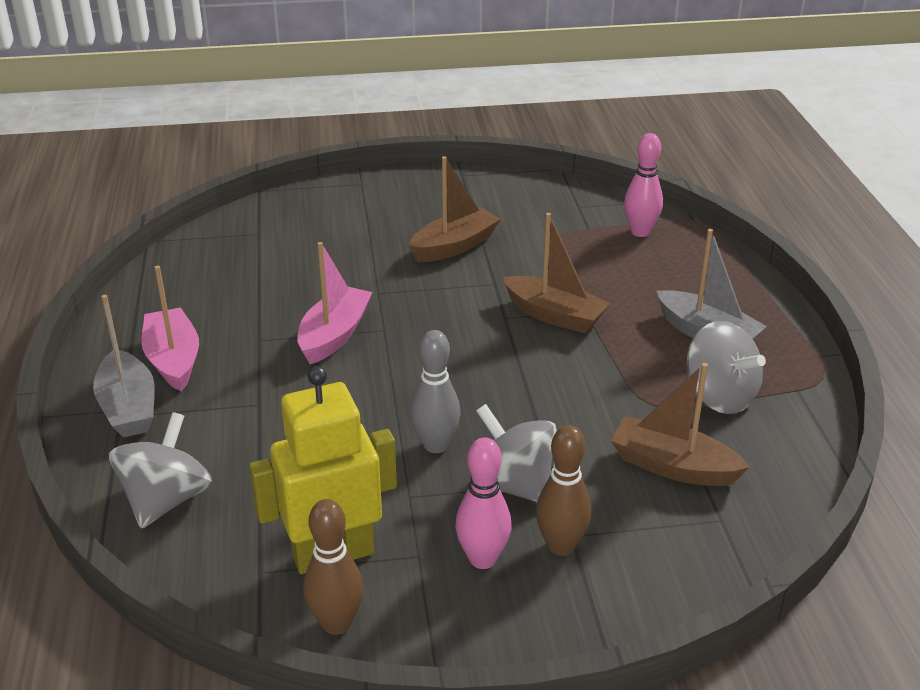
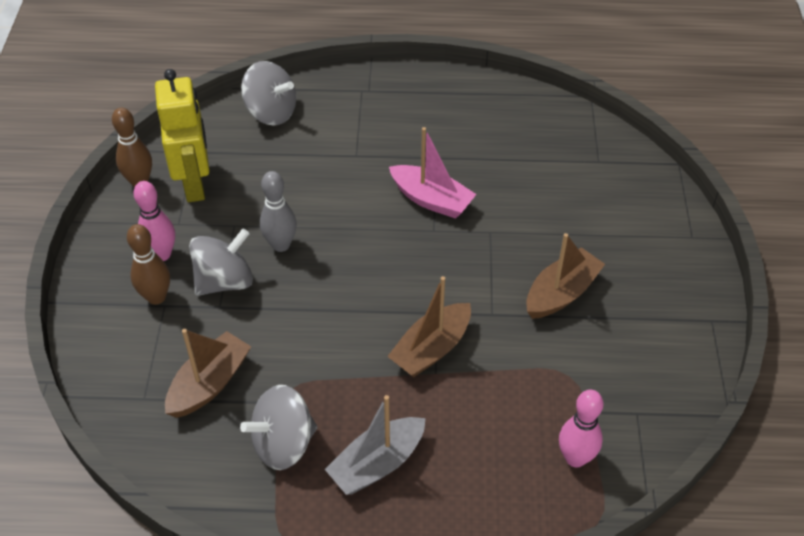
camera: 100 degrees right, 15 degrees up
grey boat [93,295,155,438] -> none
pink boat [141,265,199,391] -> none
brown boat [409,156,501,262] -> brown boat turned 105 degrees counterclockwise [526,233,605,319]

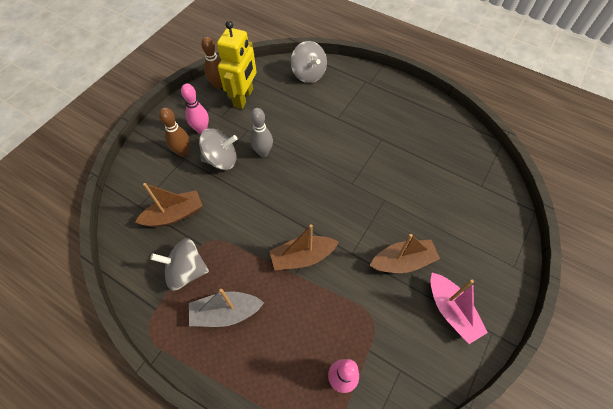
camera: 30 degrees right, 10 degrees up
pink boat [389,127,477,219] -> pink boat moved to [430,273,488,344]

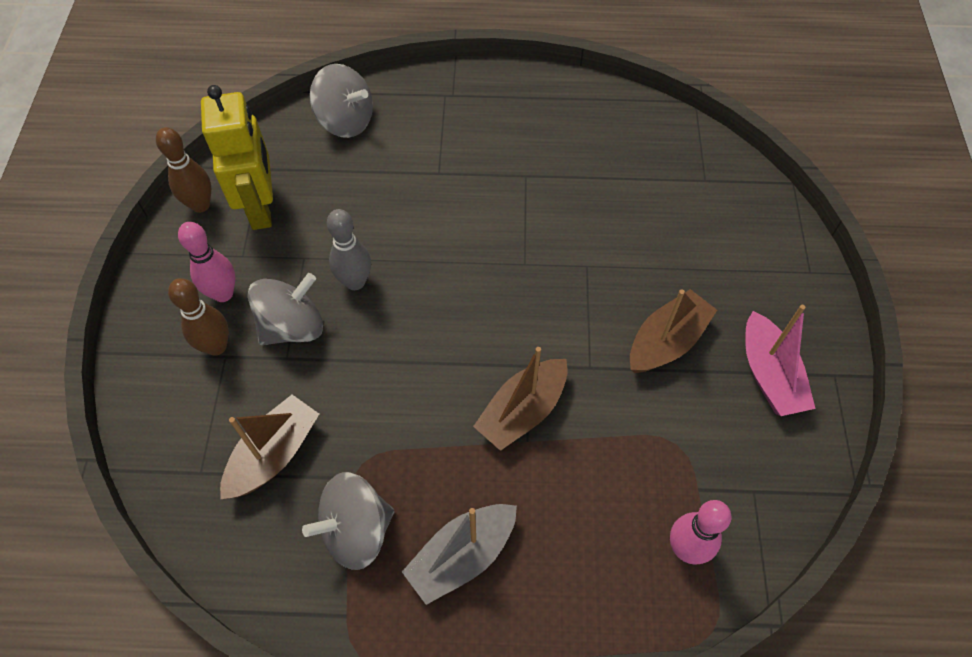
camera: 30 degrees left, 0 degrees up
pink boat [430,273,488,344] -> pink boat turned 45 degrees clockwise [745,305,816,416]

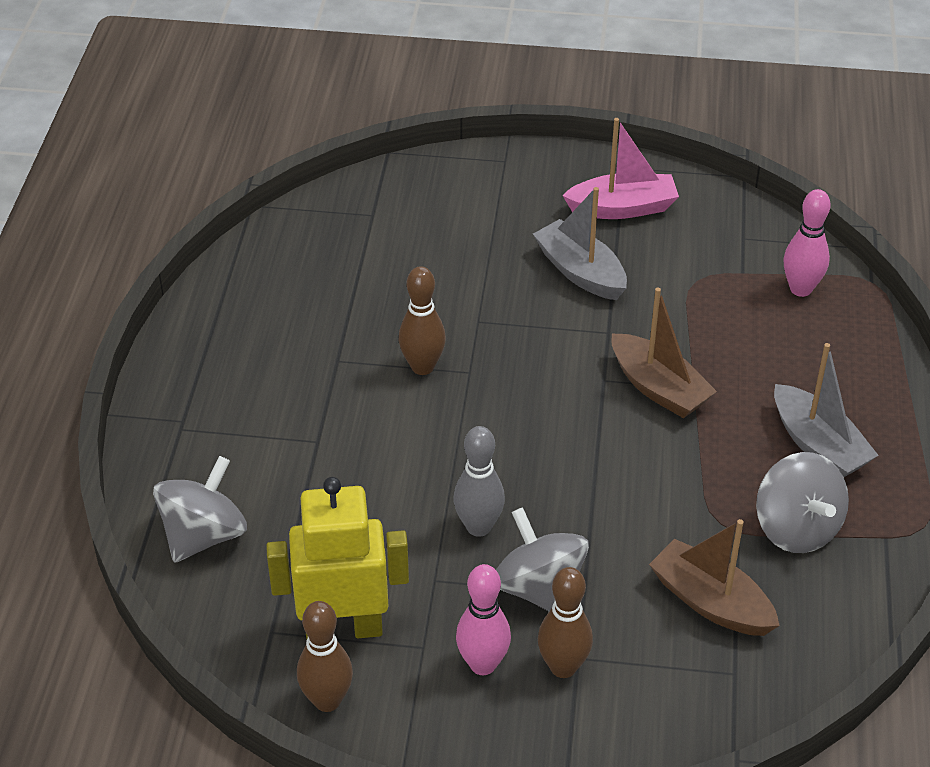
camera: 85 degrees left, 15 degrees down
brown boat [630,289,717,373] -> grey boat [533,187,627,300]
none -> brown bowling pin [399,267,446,375]

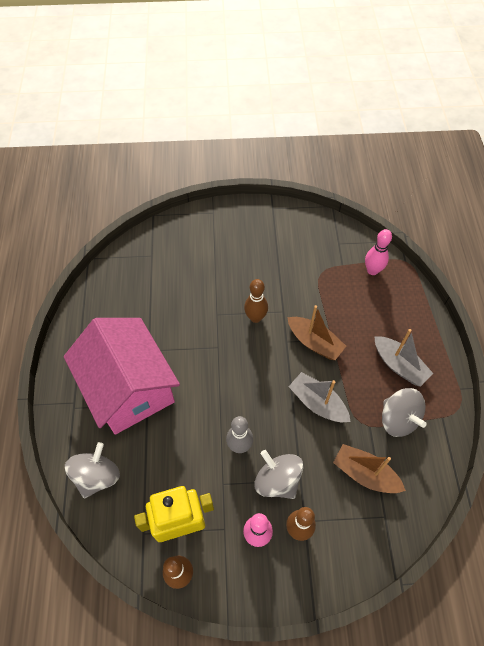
camera: 10 degrees left, 15 degrees up
brown bowling pin [399,267,446,375] -> brown bowling pin moved to [244,279,268,323]
grey boat [533,187,627,300] -> grey boat moved to [289,372,351,422]
pink boat [562,118,679,219] -> none
none -> pink house [64,318,180,435]

